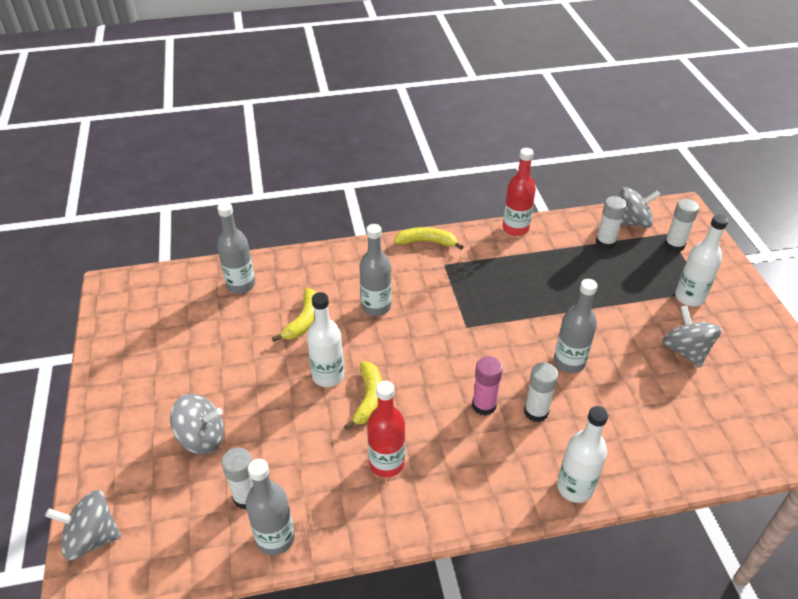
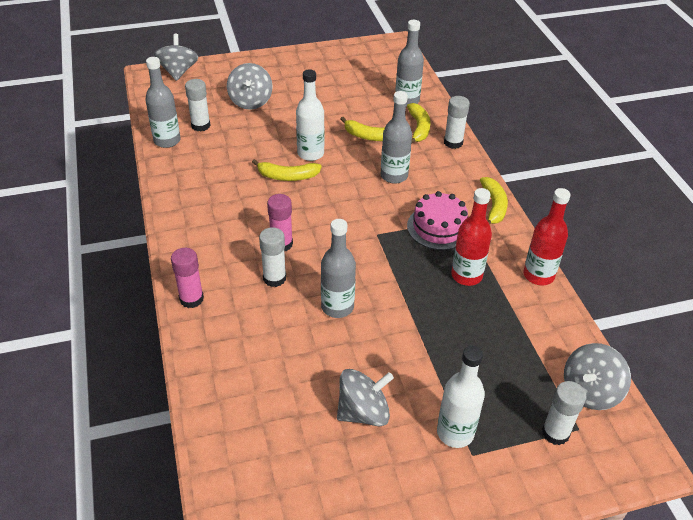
camera: 85 degrees right, 0 degrees up
red bottle [367,381,405,477] -> red bottle moved to [451,188,492,286]
white bottle [557,406,609,503] -> pink glue stick [171,248,204,308]
white glue stick [596,196,627,249] -> white glue stick moved to [444,96,470,149]
grey spinning top [620,187,661,228] -> grey spinning top turned 60 degrees clockwise [564,343,631,410]
none -> yellow banana [407,103,431,144]
none -> pink cake [407,191,468,250]

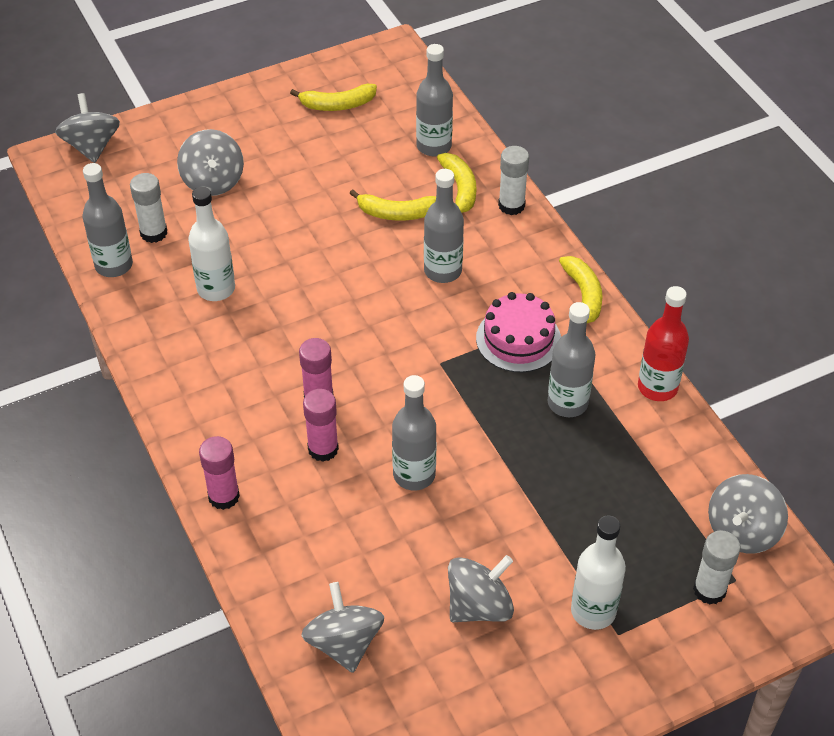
camera: 10 degrees left, 5 degrees up
yellow banana [252,159,322,181] -> yellow banana moved to [290,84,377,111]
white glue stick [259,227,286,287] -> pink glue stick [303,389,339,462]
white bottle [296,69,324,161] -> white bottle moved to [188,187,235,301]
red bottle [451,188,492,286] -> grey bottle [548,302,595,417]
none -> grey spinning top [301,582,384,673]

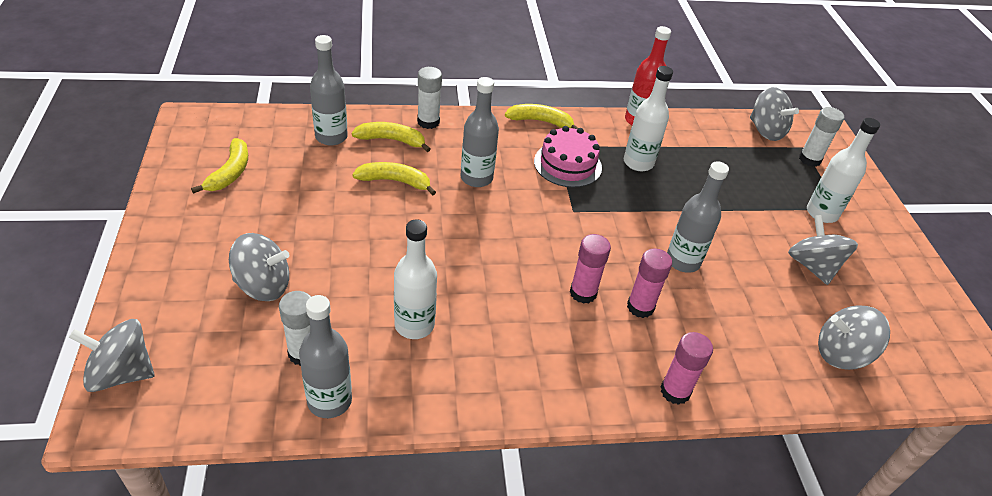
camera: 75 degrees left, 5 degrees down
yellow banana [349,189,436,221] -> yellow banana turned 105 degrees counterclockwise [352,162,436,196]
grey bottle [548,302,595,417] -> white bottle [624,66,673,171]

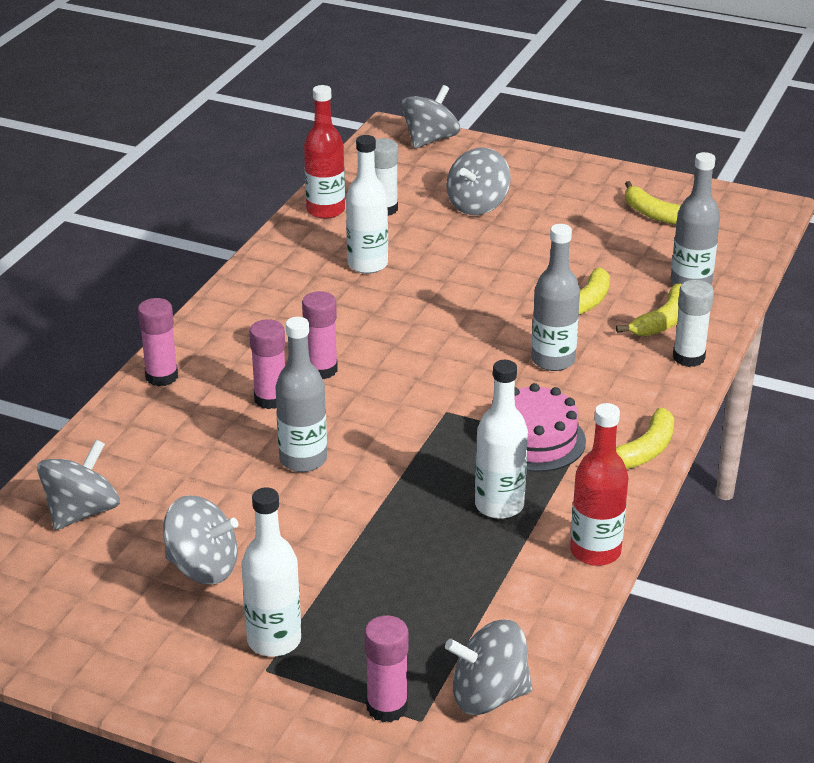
camera: 125 degrees right, 10 degrees down
grey bottle [299,295,352,418] -> red bottle [304,85,345,219]
white glue stick [799,107,844,167] -> pink glue stick [364,615,409,722]

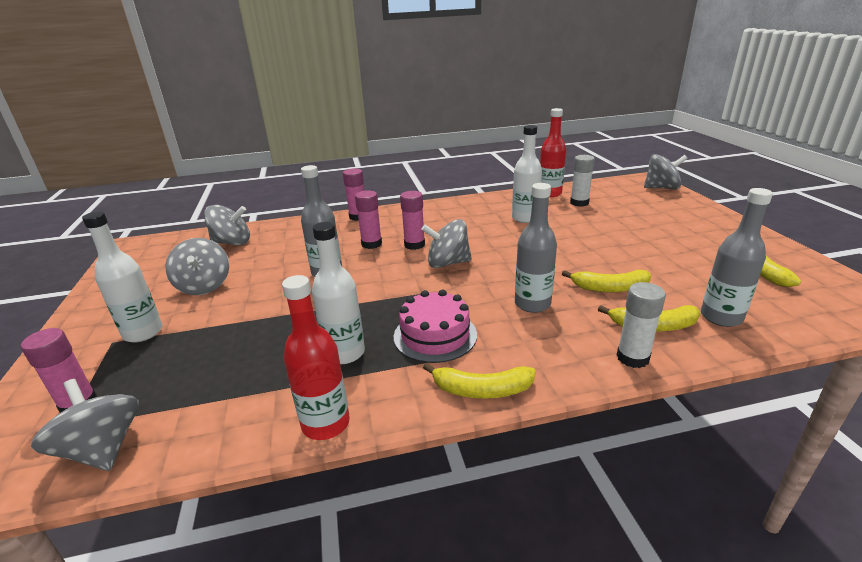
camera: 55 degrees right, 5 degrees down
grey spinning top [446,147,511,215] -> grey spinning top moved to [421,219,472,268]

